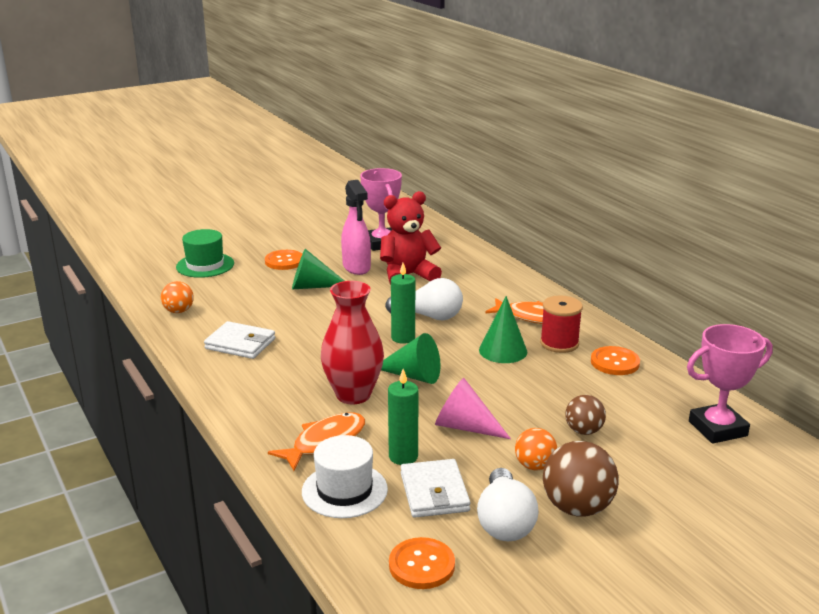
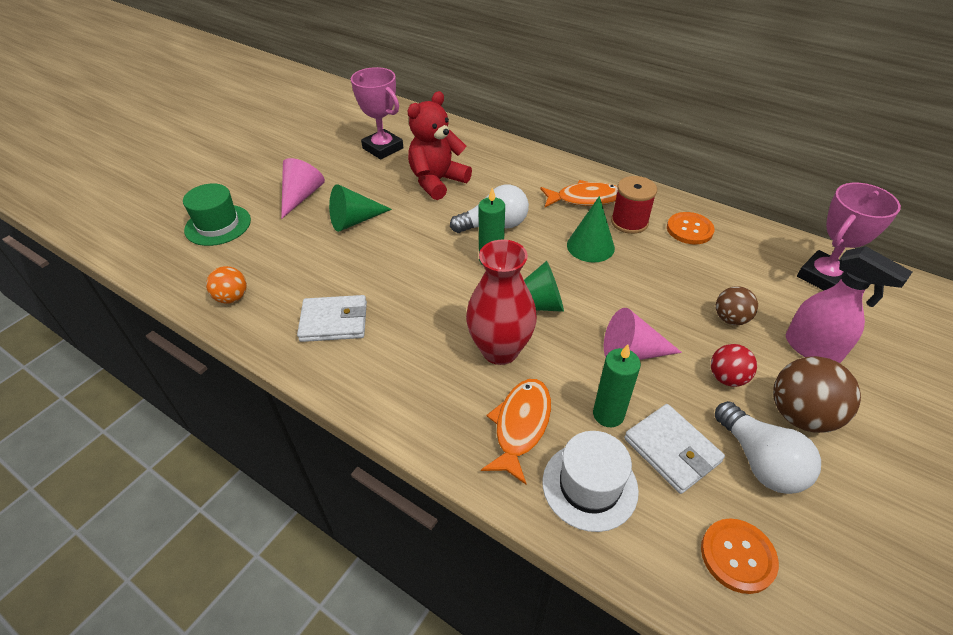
camera: 25 degrees left, 20 degrees up
orange button [265,250,302,270] -> pink cone [281,158,325,219]
pink spray bottle [341,180,371,275] -> pink spray bottle moved to [786,246,912,363]
orange ball [515,428,557,470] -> red ball [711,344,757,387]

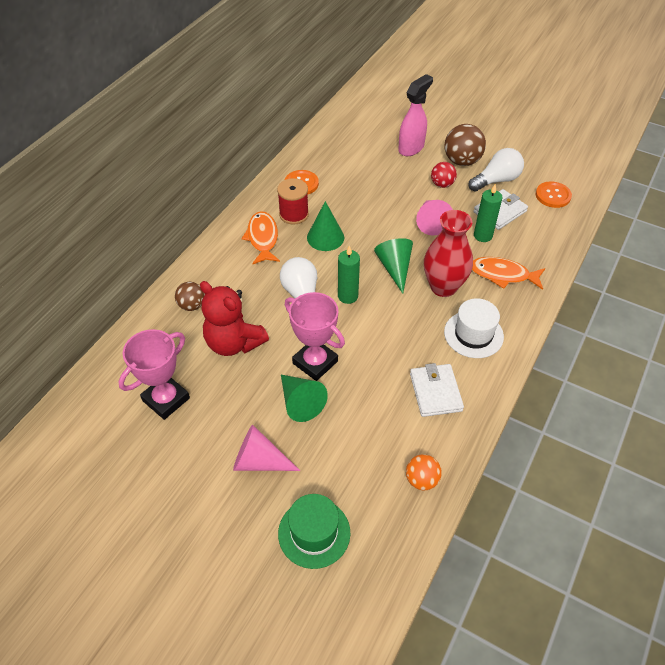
camera: 95 degrees left, 5 degrees up
white hat [542,431,639,532] -> white hat moved to [444,298,504,358]
brown ball [716,286,758,325] -> brown ball moved to [175,282,205,311]
pink trophy [797,183,901,290] -> pink trophy moved to [285,292,345,381]

